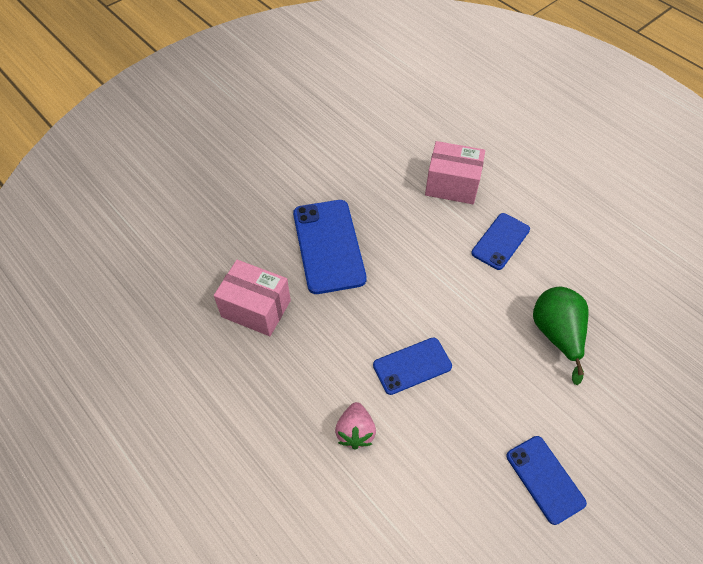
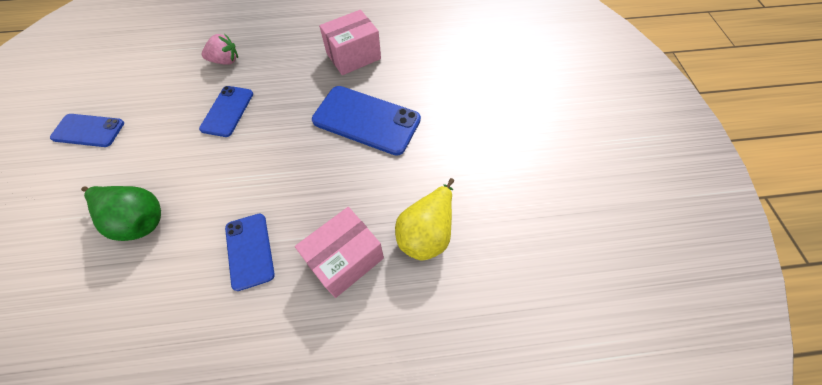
camera: 125 degrees right, 5 degrees up
pink strawberry [335,402,376,449] -> pink strawberry turned 135 degrees clockwise [202,34,238,65]
none -> yellow pear [395,178,454,261]

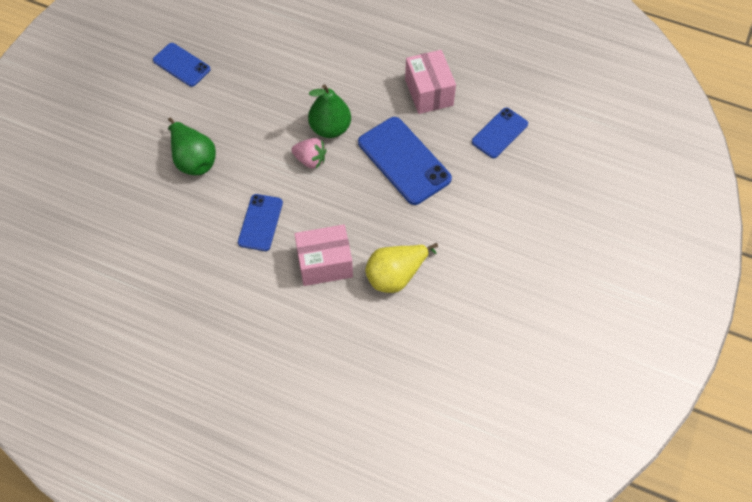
camera: 30 degrees right, 0 degrees up
blue phone [199,86,253,137] -> blue phone moved to [472,108,528,158]
pink strawberry [202,34,238,65] -> pink strawberry moved to [291,138,326,168]
pink box [319,10,381,75] -> pink box turned 75 degrees clockwise [405,50,456,114]
none -> green pear [308,84,351,138]

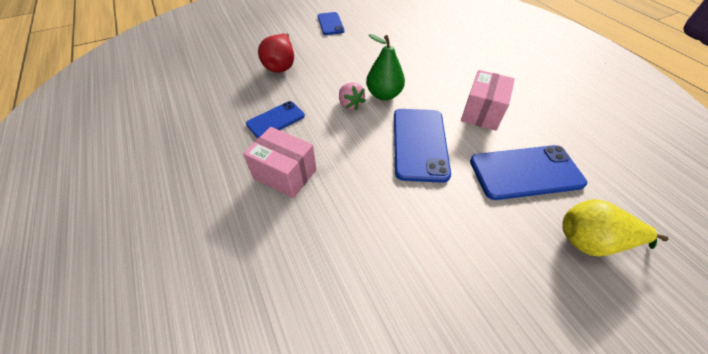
camera: 40 degrees right, 10 degrees down
green pear [168,117,216,175] -> red pear [258,33,294,73]
yellow pear [365,243,438,293] -> yellow pear moved to [562,199,669,256]
blue phone [472,108,528,158] -> blue phone [470,145,587,200], size x1.64

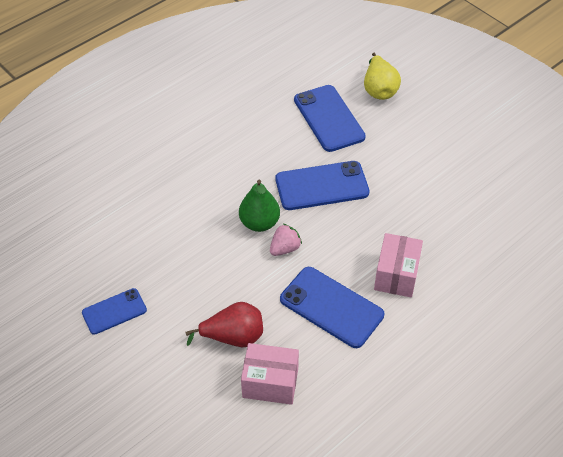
camera: 105 degrees left, 0 degrees up
blue phone [246,101,305,138] -> blue phone [280,267,384,348], size x1.64
pink box [461,70,515,131] -> pink box moved to [241,343,299,405]

